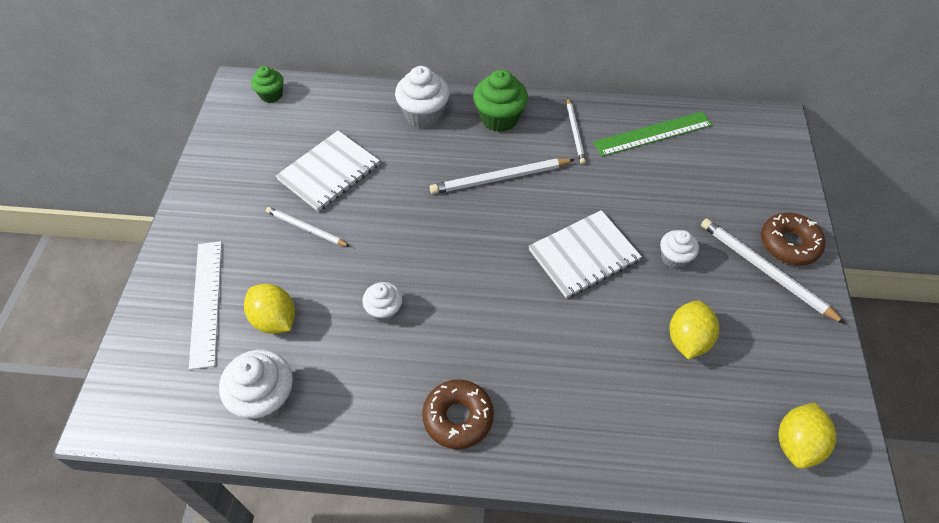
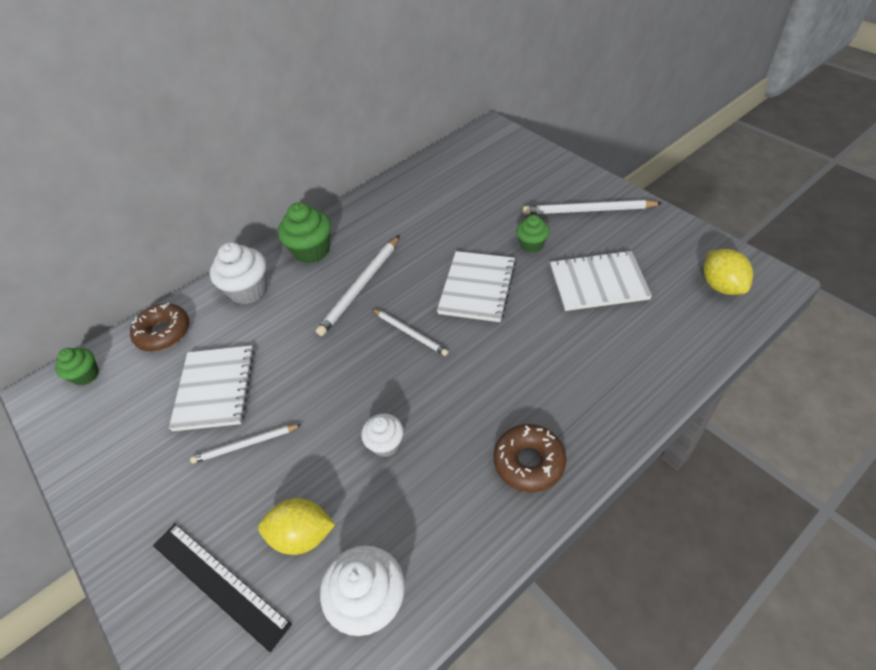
camera: 40 degrees left, 5 degrees down
white ruler [189,241,222,370] -> black ruler [153,523,292,652]
white pencil [567,98,586,164] -> white pencil moved to [372,309,448,356]
green ruler [593,111,713,157] -> none
white cupcake [660,230,699,269] -> green cupcake [516,215,550,253]
yellow lemon [669,300,719,359] -> white notebook [550,250,652,311]
brown donut [761,212,825,265] -> brown donut moved to [130,303,189,351]

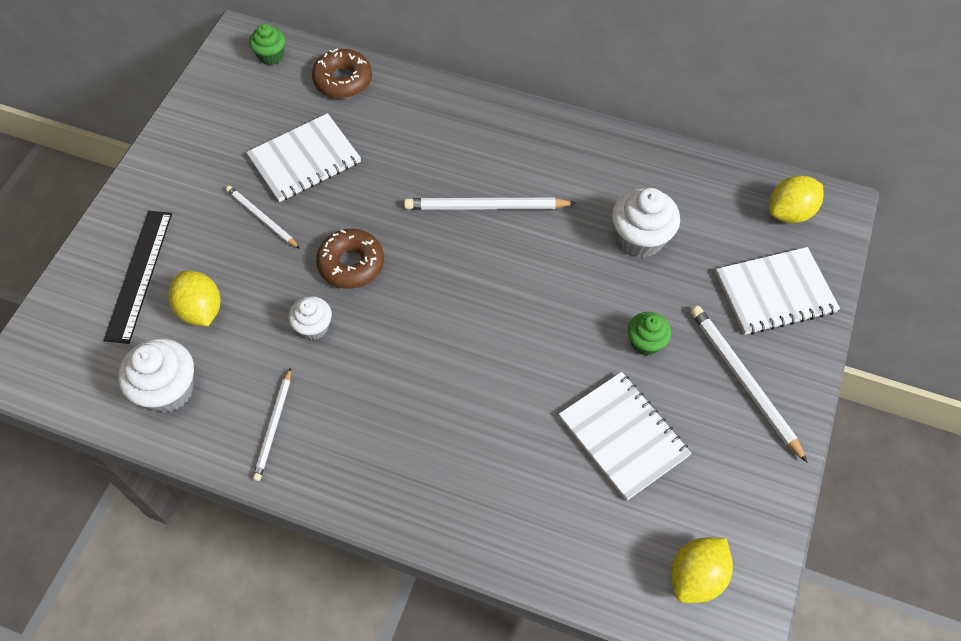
camera: 55 degrees right, 10 degrees up
white cupcake [210,242,267,304] -> white cupcake moved to [612,188,680,258]
green cupcake [278,202,331,263] -> none
white pencil [372,309,448,356] -> white pencil moved to [253,367,291,481]
white notebook [437,251,516,322] -> white notebook moved to [716,247,840,335]
brown donut [493,424,566,492] -> brown donut moved to [316,229,384,289]
none -> yellow lemon [770,175,824,223]

